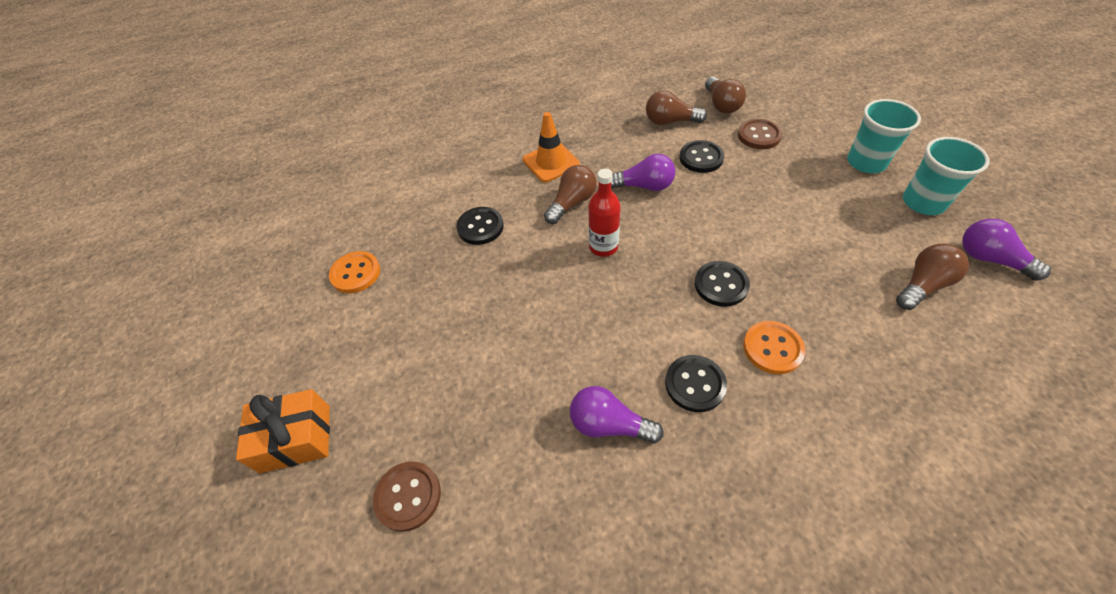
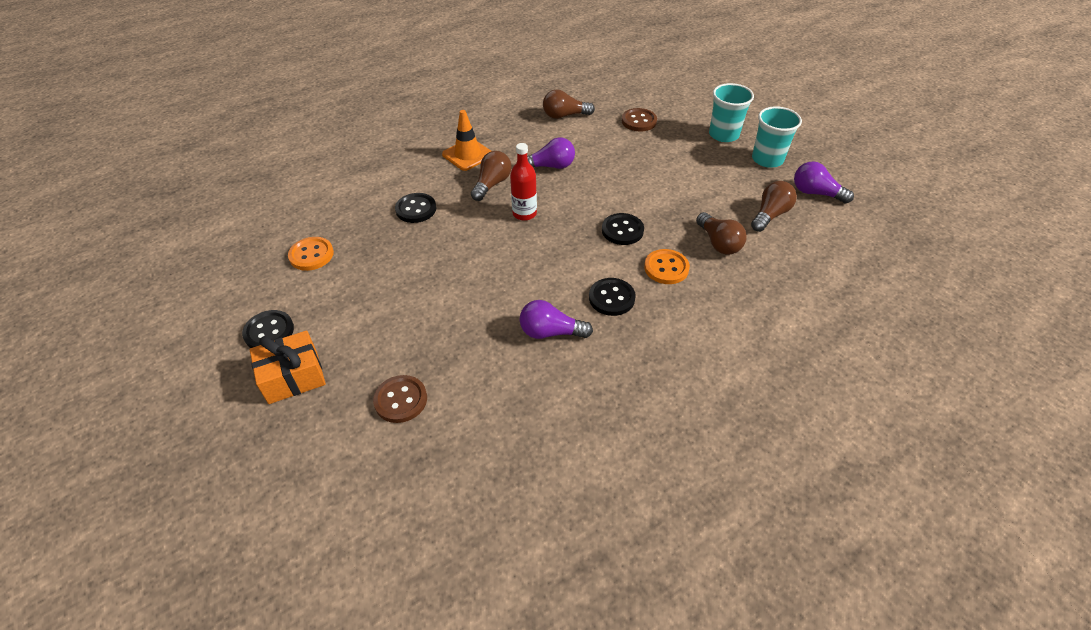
camera: 15 degrees left, 5 degrees down
black button [679,140,724,173] -> black button moved to [242,310,294,348]
brown light bulb [705,77,746,114] -> brown light bulb moved to [696,212,747,255]

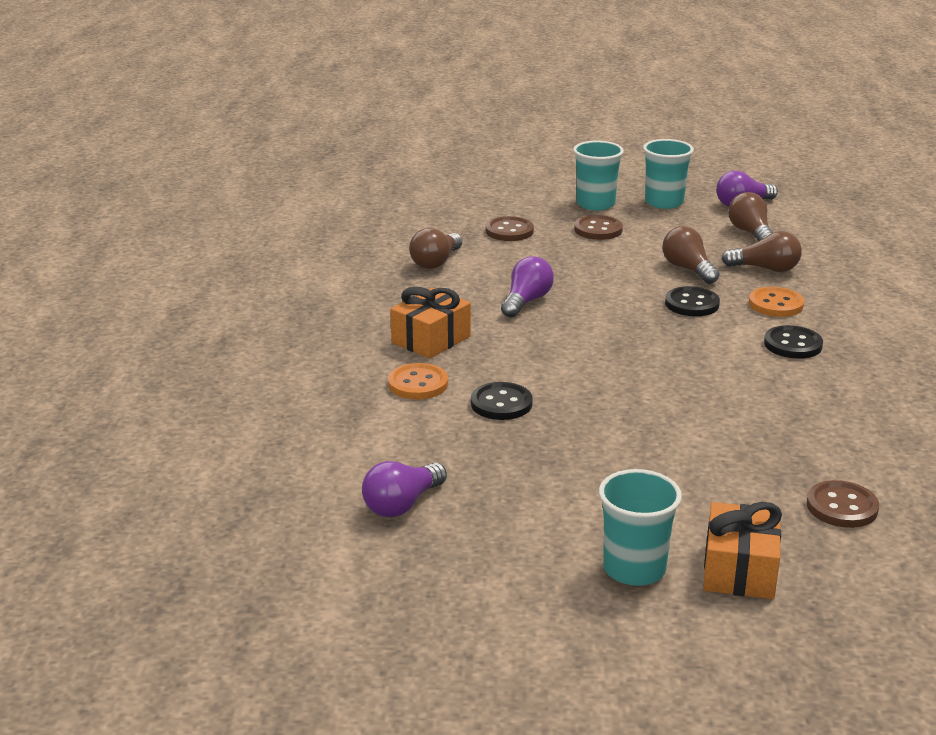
camera: 55 degrees left, 20 degrees down
black button [242,310,294,348] -> turquoise cup [599,469,682,586]
orange button [288,237,334,271] -> orange button moved to [388,363,448,399]
orange traffic cone [442,110,491,171] -> orange gift [390,287,471,359]
brown light bulb [471,151,512,201] -> brown light bulb moved to [662,226,720,284]
red bottle [510,143,537,221] -> none
purple light bulb [520,300,593,339] -> purple light bulb moved to [362,461,447,517]
none -> brown button [574,215,623,240]

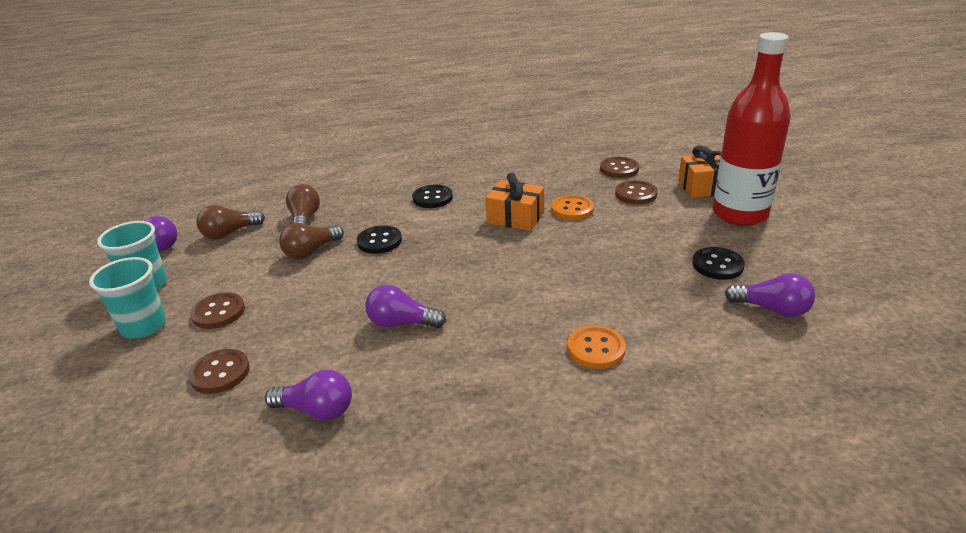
camera: 105 degrees left, 5 degrees up
orange gift [390,287,471,359] -> orange gift moved to [485,173,544,231]
brown light bulb [409,228,462,269] -> purple light bulb [265,370,352,421]
black button [471,382,533,420] -> black button moved to [692,247,745,280]
turquoise cup [599,469,682,586] -> red bottle [713,32,791,226]
orange button [749,287,804,317] -> orange button moved to [551,195,594,220]
none -> brown button [615,180,658,204]

